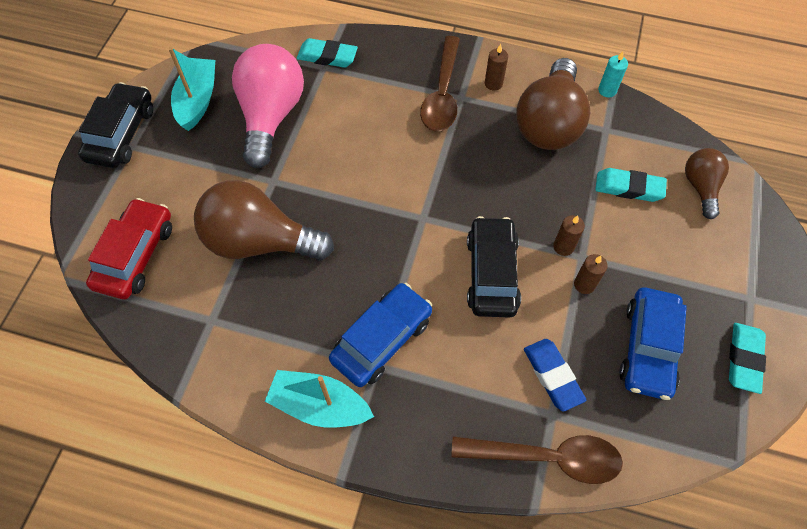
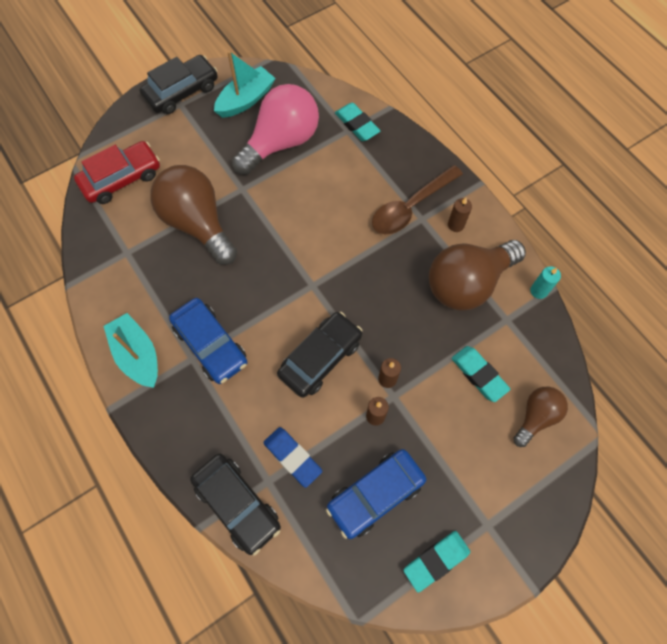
camera: 40 degrees right, 5 degrees up
blue car [329,283,432,387] -> blue car turned 60 degrees clockwise [169,298,248,384]
brown spoon [451,435,623,484] -> black car [190,454,281,556]
blue eraser [524,339,586,412] -> blue eraser turned 60 degrees counterclockwise [263,427,322,488]

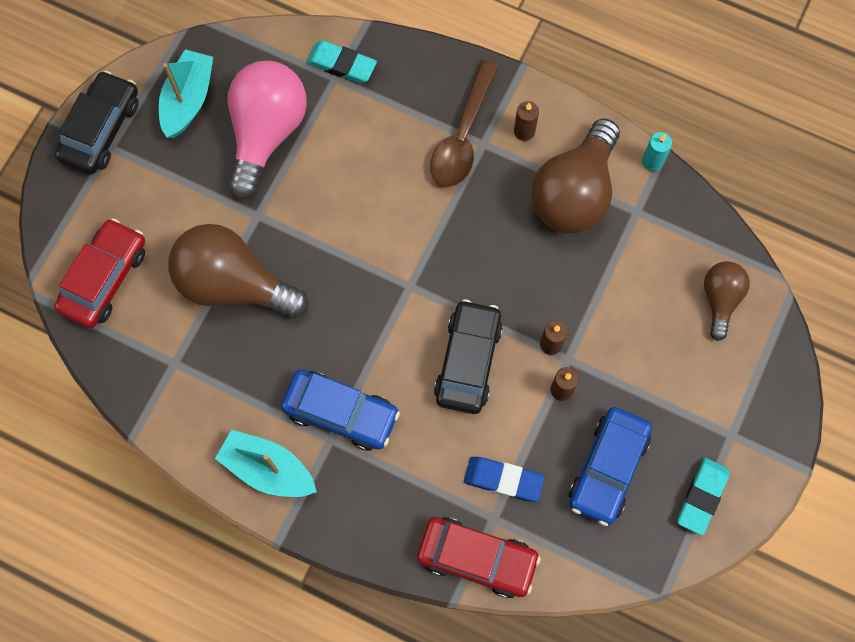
camera: 30 degrees left, 5 degrees up
black car [190,454,281,556] -> red car [417,517,541,598]
turquoise eraser [452,346,510,402] -> none

